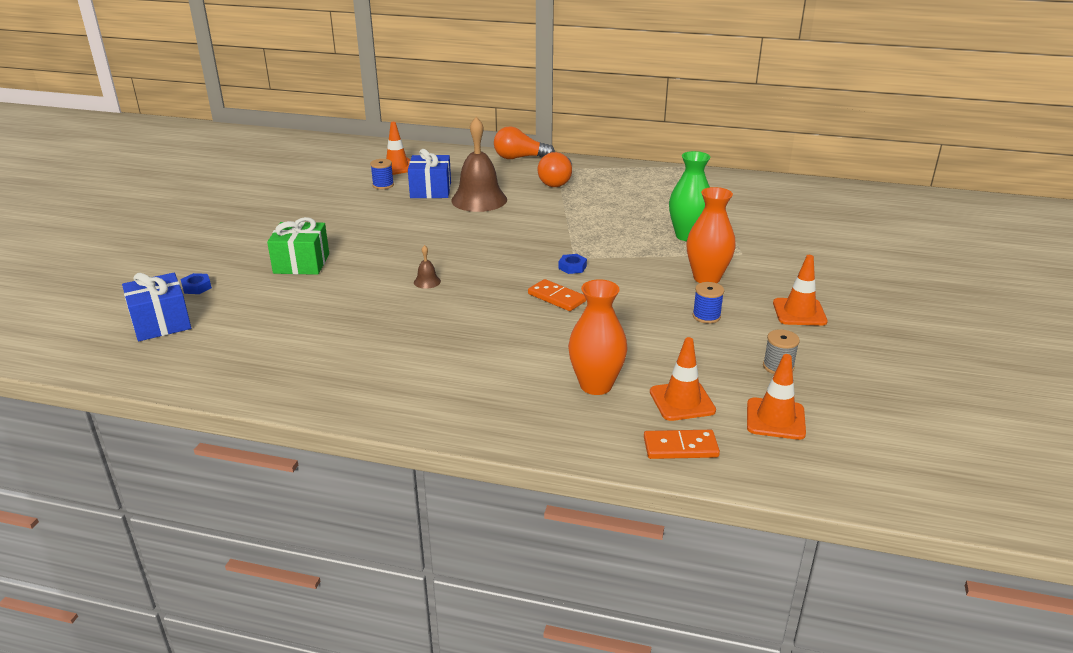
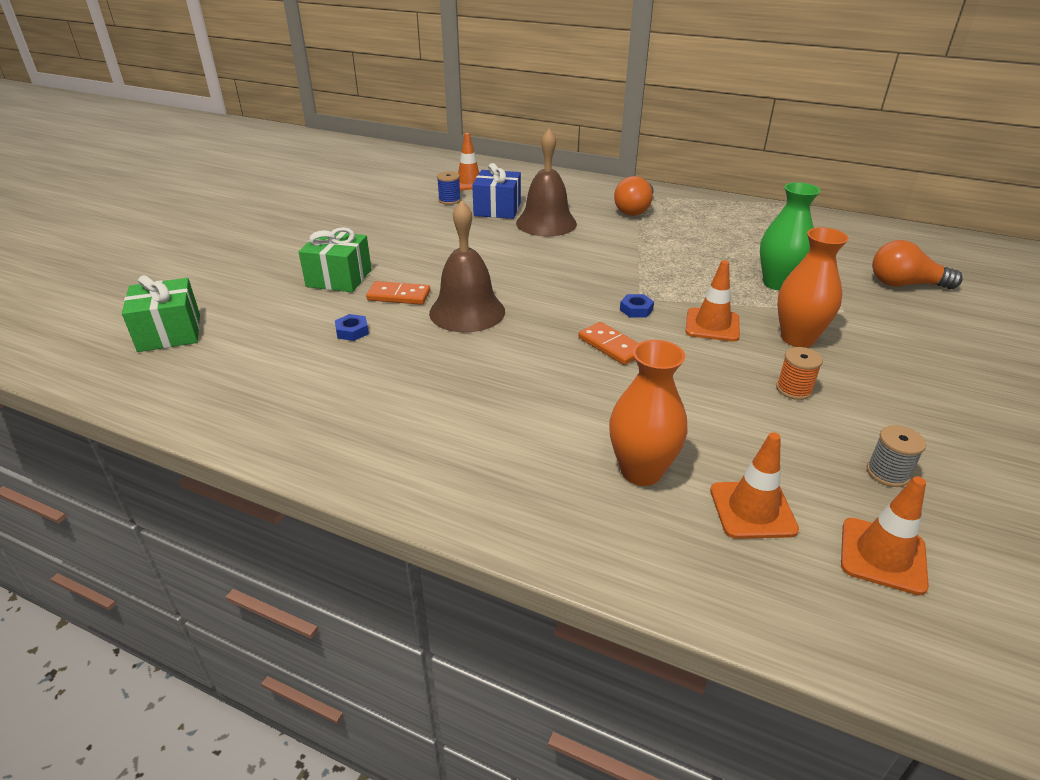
camera: 10 degrees right, 5 degrees up
blue gift [122,273,191,341] -> green gift [122,275,200,352]
blue nut [181,273,212,294] -> blue nut moved to [335,314,369,341]
brown bell [414,245,441,289] -> brown bell [429,201,505,332], size x2.48
orange light bulb [494,126,555,159] -> orange light bulb moved to [872,240,963,289]
orange domino [644,430,720,459] -> orange domino moved to [366,281,430,305]
blue spool [692,282,724,323] -> orange spool [776,347,823,400]
orange traffic cone [773,255,828,326] -> orange traffic cone moved to [686,260,740,342]

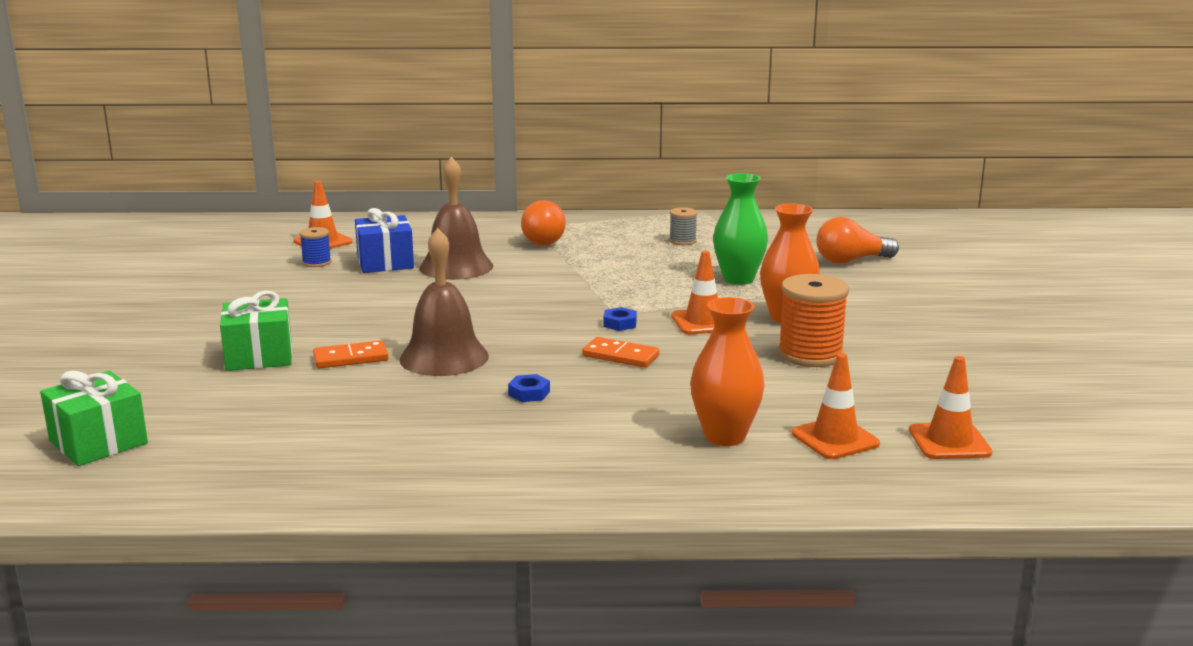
camera: 25 degrees left, 15 degrees down
blue nut [335,314,369,341] -> blue nut moved to [508,374,550,402]
orange spool [776,347,823,400] -> orange spool [778,274,849,367], size x1.88
grey spool [866,425,926,487] -> grey spool moved to [669,207,698,245]

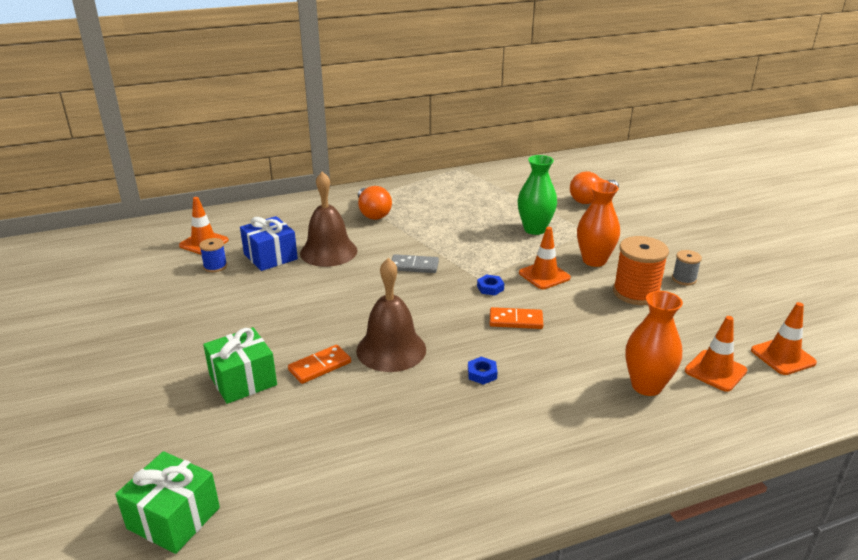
camera: 20 degrees left, 10 degrees up
grey spool [669,207,698,245] -> grey spool moved to [672,250,702,285]
none -> grey domino [392,254,439,273]

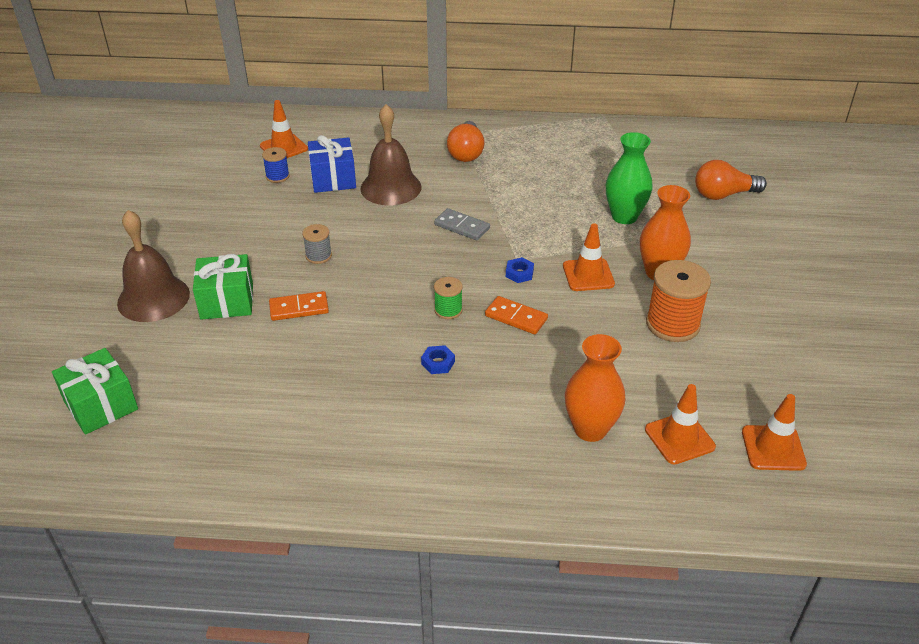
camera: 25 degrees right, 10 degrees up
brown bell [356,258,426,372] -> brown bell moved to [117,210,190,322]
grey spool [672,250,702,285] -> grey spool moved to [302,224,332,264]
none -> green spool [434,277,463,319]

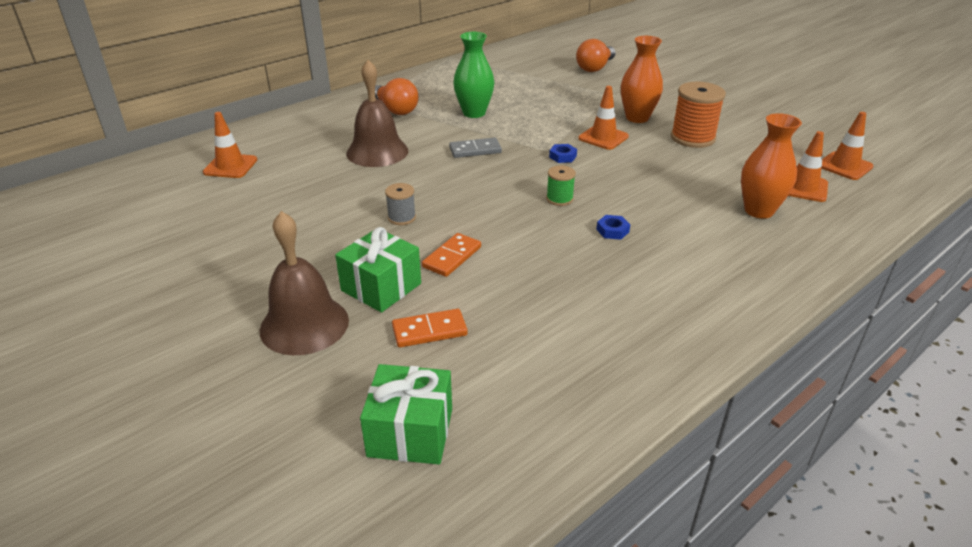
camera: 45 degrees left, 5 degrees down
blue spool [262,147,290,183] -> none
blue gift [308,135,356,193] -> none
orange domino [485,296,548,334] -> orange domino moved to [392,309,468,347]
green vase [606,132,653,224] -> green vase moved to [453,32,494,118]

